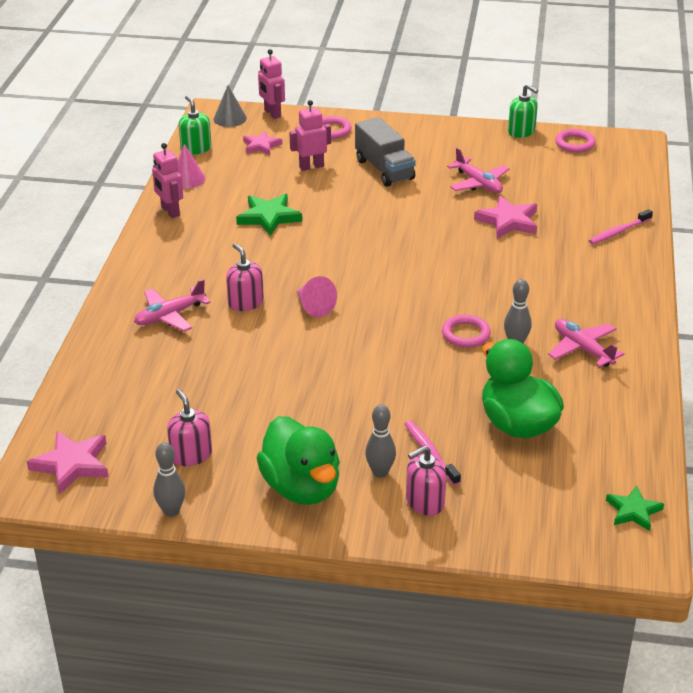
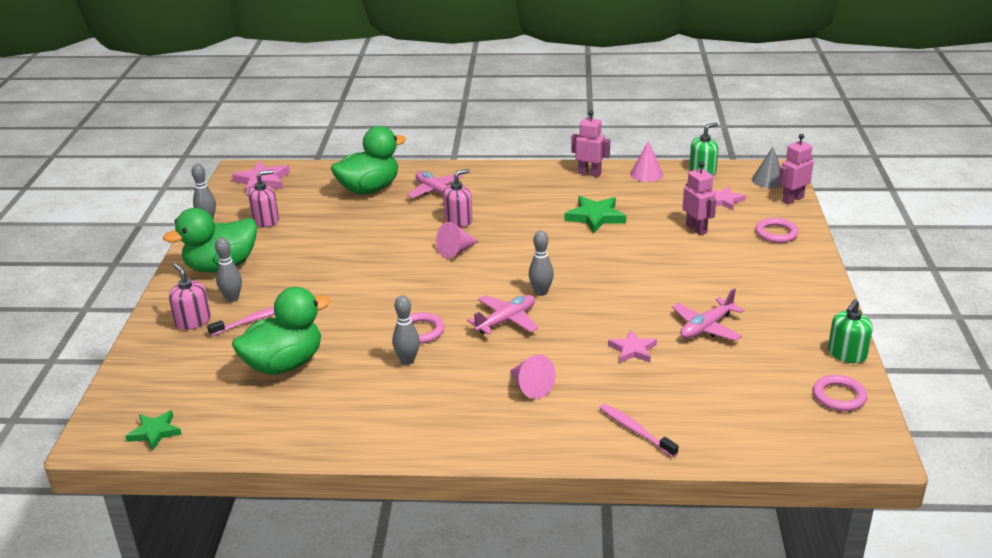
camera: 85 degrees right, 5 degrees down
pink robot [152,143,183,218] -> pink robot turned 60 degrees clockwise [571,110,610,177]
grey truck [355,117,416,187] -> none
pink star [474,196,537,239] -> pink star [608,330,657,363], size x0.66
pink plane [548,319,624,367] -> pink plane moved to [467,295,538,335]
none -> green duck [331,126,406,194]
none -> pink cone [510,355,556,399]
none -> grey bowling pin [529,230,554,296]

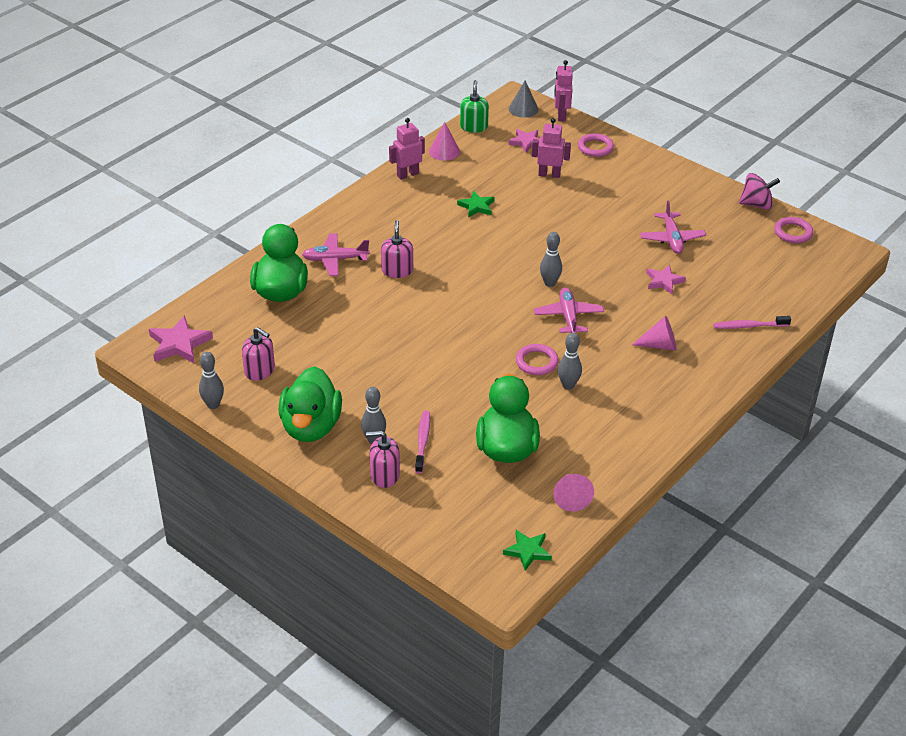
camera: 55 degrees left, 10 degrees up
pink soap dispenser [248,170,279,227] -> pink soap dispenser turned 120 degrees clockwise [242,327,275,381]
pink cone [436,222,478,259] -> pink cone moved to [553,474,594,512]
green star [564,196,626,233] -> green star [457,191,494,218], size x0.66
green soap dispenser [828,299,873,363] -> pink spinning top [739,173,780,210]

